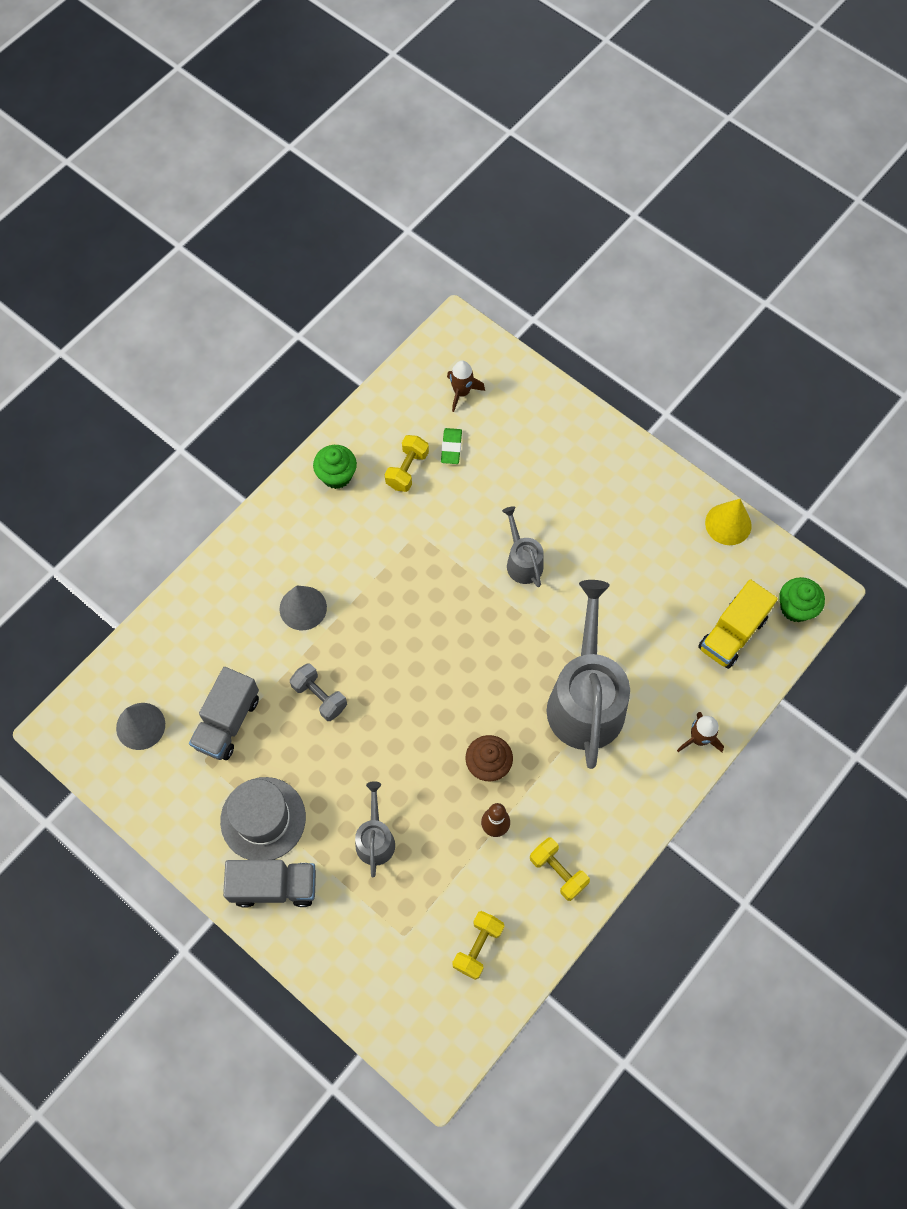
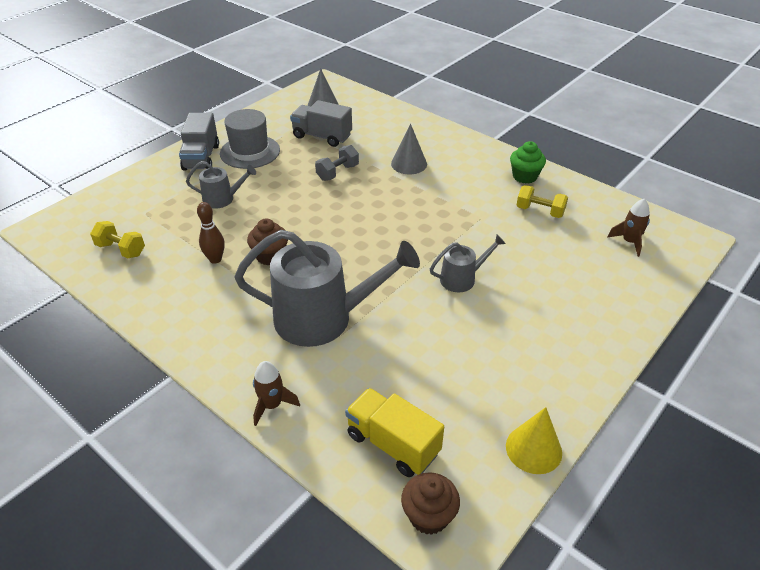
camera: 90 degrees right, 25 degrees down
green eraser [441,428,462,464] -> none
yellow dumbbell [530,837,590,901] -> none
green cupcake [779,577,825,622] -> brown cupcake [401,472,460,535]

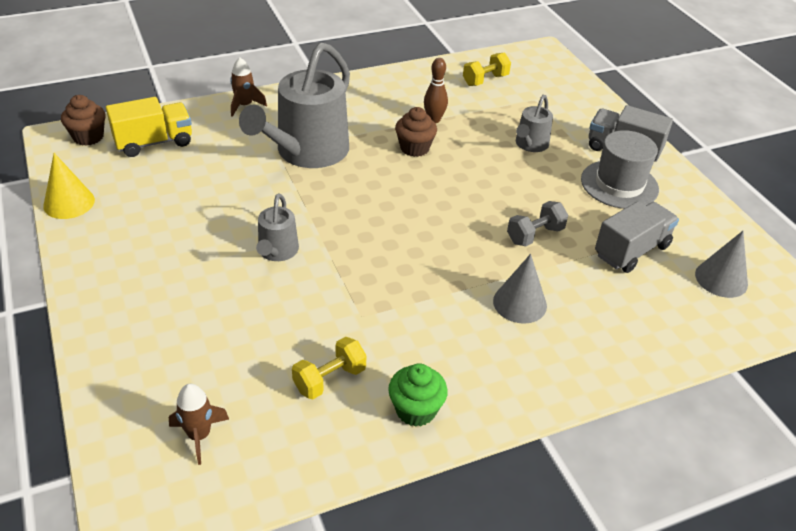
camera: 115 degrees right, 0 degrees up
grey dumbbell [315,145,359,181] -> grey dumbbell turned 75 degrees clockwise [507,201,568,246]

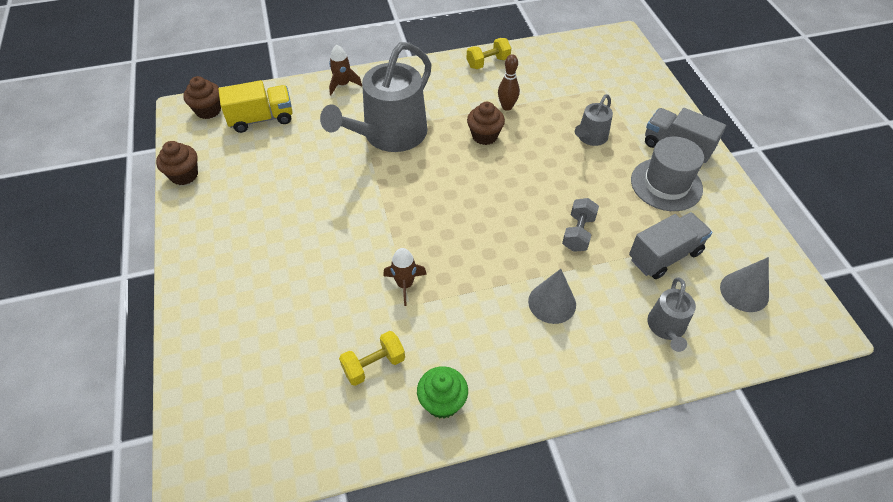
camera: 10 degrees right, 10 degrees up
yellow cone [43,153,95,219] -> brown cupcake [156,141,198,185]
brown rocket [169,384,229,465] -> brown rocket moved to [383,248,427,306]
grey watering can [256,193,299,261] -> grey watering can moved to [647,277,696,352]
yellow dumbbell [463,53,511,86] -> yellow dumbbell moved to [467,38,511,69]
grey dumbbell [507,201,568,246] -> grey dumbbell turned 45 degrees counterclockwise [562,198,599,252]

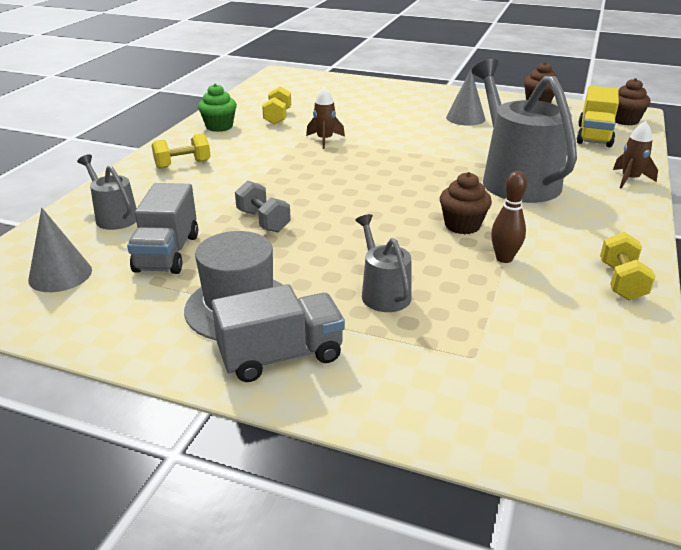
camera: 125 degrees right, 20 degrees down
grey cone [528,269,576,324] -> grey cone moved to [446,70,485,126]
none -> yellow dumbbell [152,133,211,169]

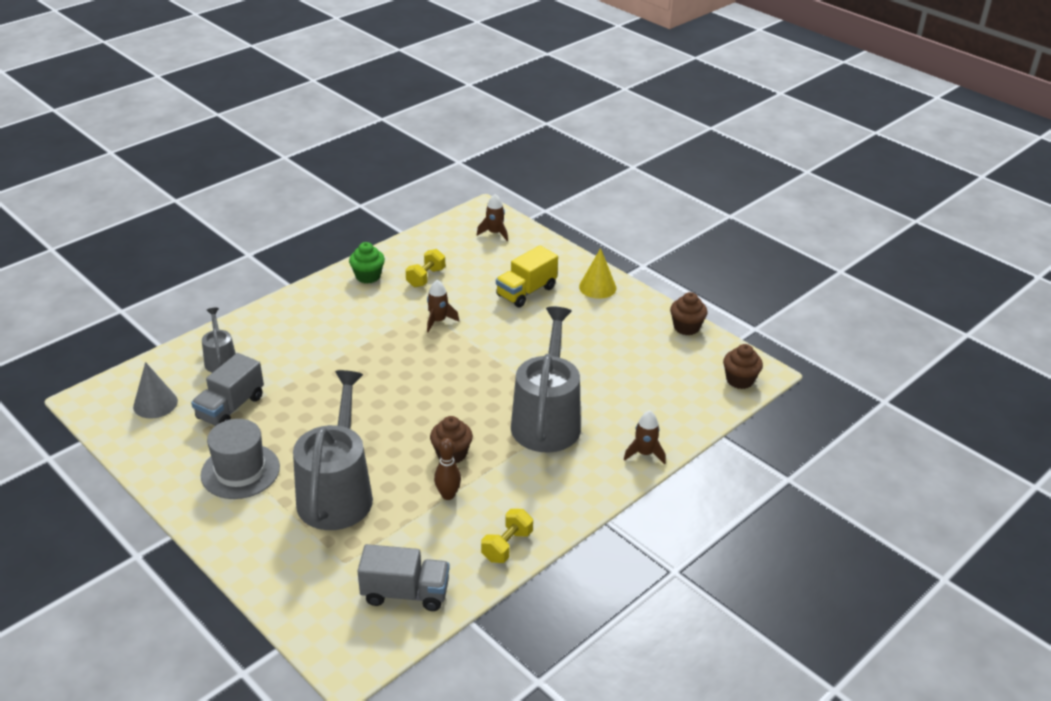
camera: 25 degrees right, 5 degrees up
yellow dumbbell [152,133,211,169] -> none
grey truck [211,284,345,382] -> grey truck moved to [357,544,450,611]
grey dumbbell [235,181,291,232] -> none
grey watering can [355,214,412,312] -> grey watering can [293,370,373,530], size x2.05
grey cone [446,70,485,126] -> none
yellow truck [577,86,619,147] -> yellow truck moved to [496,245,558,307]
none -> brown rocket [477,194,508,241]
none -> yellow cone [579,248,616,299]

